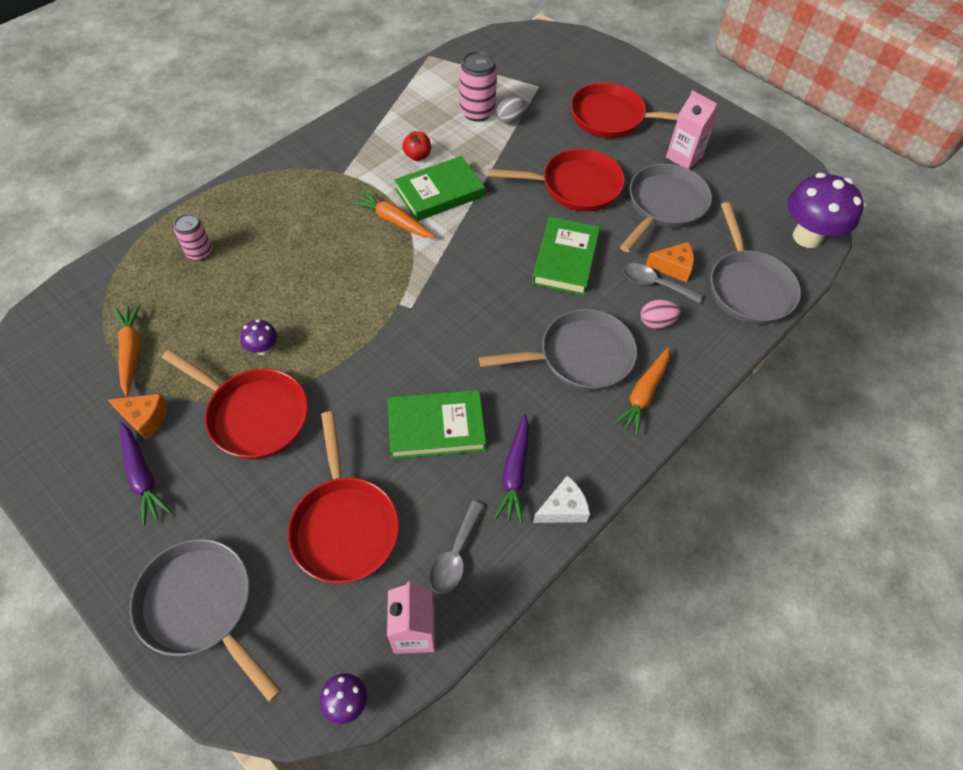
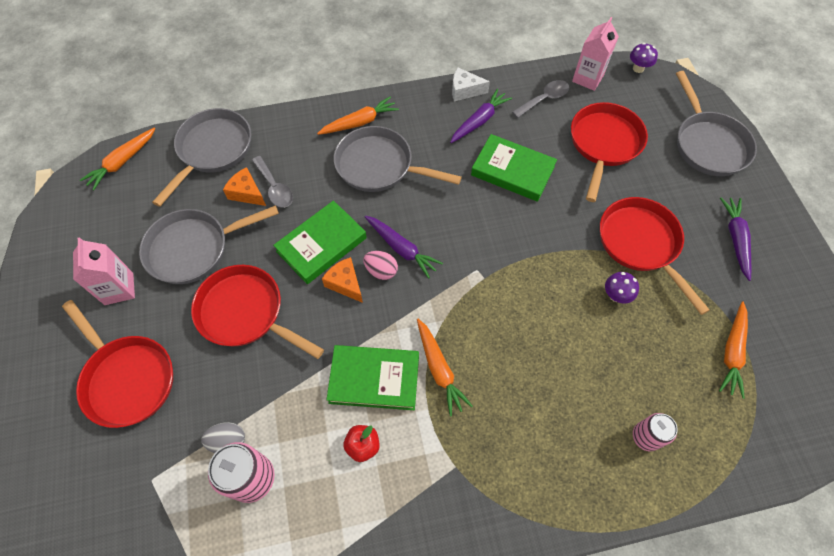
camera: 145 degrees left, 5 degrees up
orange cheese [108,394,168,440] -> orange cheese moved to [322,257,363,303]
pink egg [641,299,680,329] -> pink egg moved to [363,251,398,280]
purple mushroom [787,173,864,248] -> orange carrot [80,128,155,191]
none -> purple carrot [365,216,443,278]

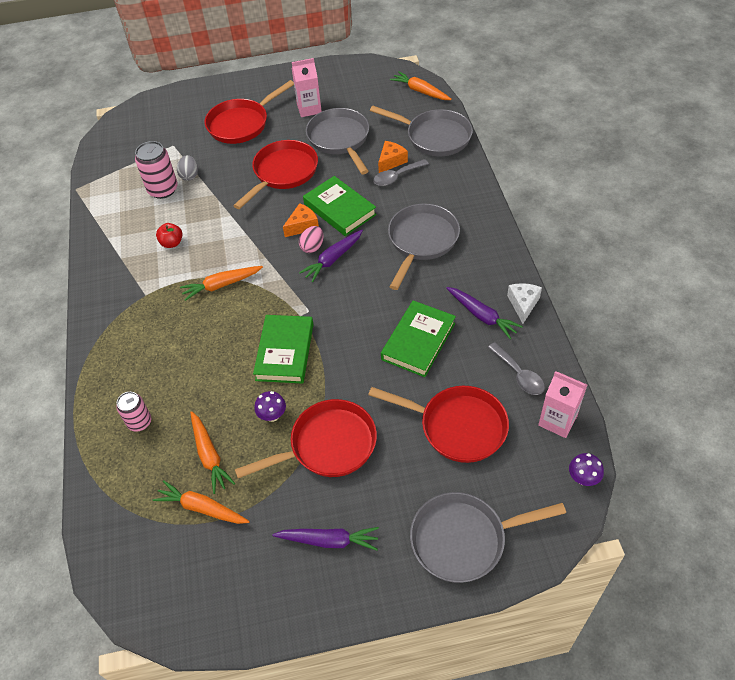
camera: 95 degrees right, 10 degrees down
orange carrot [317,97,399,135] -> orange carrot moved to [190,411,235,494]
green book [326,345,419,410] -> green book moved to [253,315,313,384]

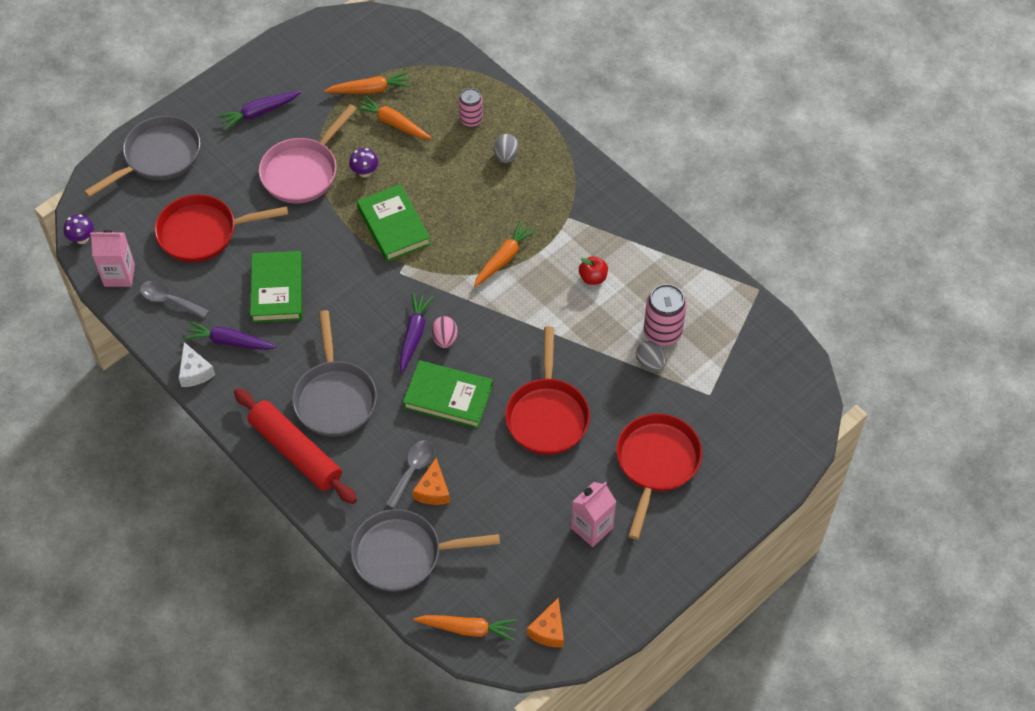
camera: 145 degrees right, 5 degrees up
red pan [235,399,377,478] -> pink pan [259,104,357,203]
orange cheese [283,203,319,237] -> orange cheese moved to [527,597,564,647]
grey pan [306,108,369,174] -> none
none -> red rolling pin [234,388,357,504]
none -> grey egg [494,134,519,163]

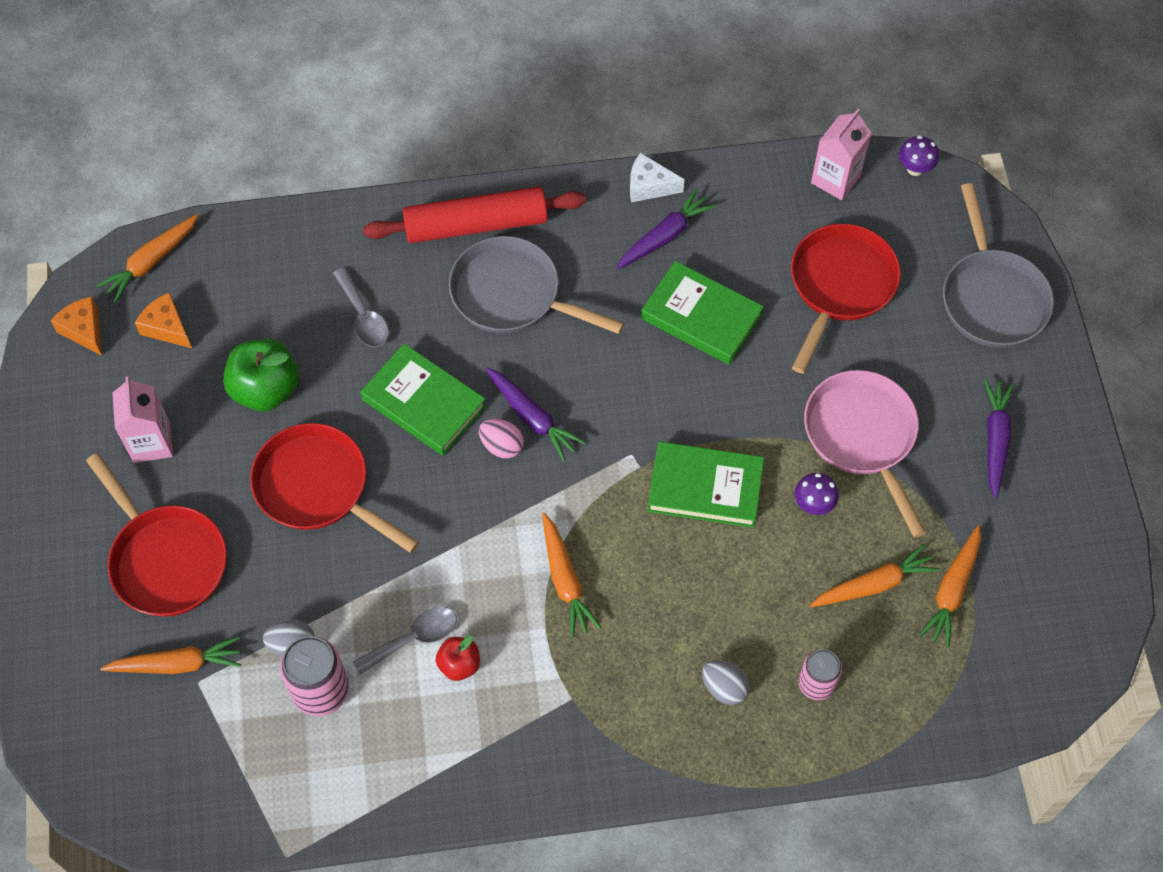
camera: 125 degrees right, 5 degrees up
grey spoon [140,281,209,319] -> grey spoon moved to [353,607,457,675]
grey pan [351,509,500,591] -> none
green book [403,360,493,428] -> green book turned 75 degrees clockwise [361,344,486,456]
orange cheese [413,458,450,505] -> orange cheese moved to [135,292,192,348]
none -> orange carrot [100,636,241,674]
none -> green apple [223,339,299,411]

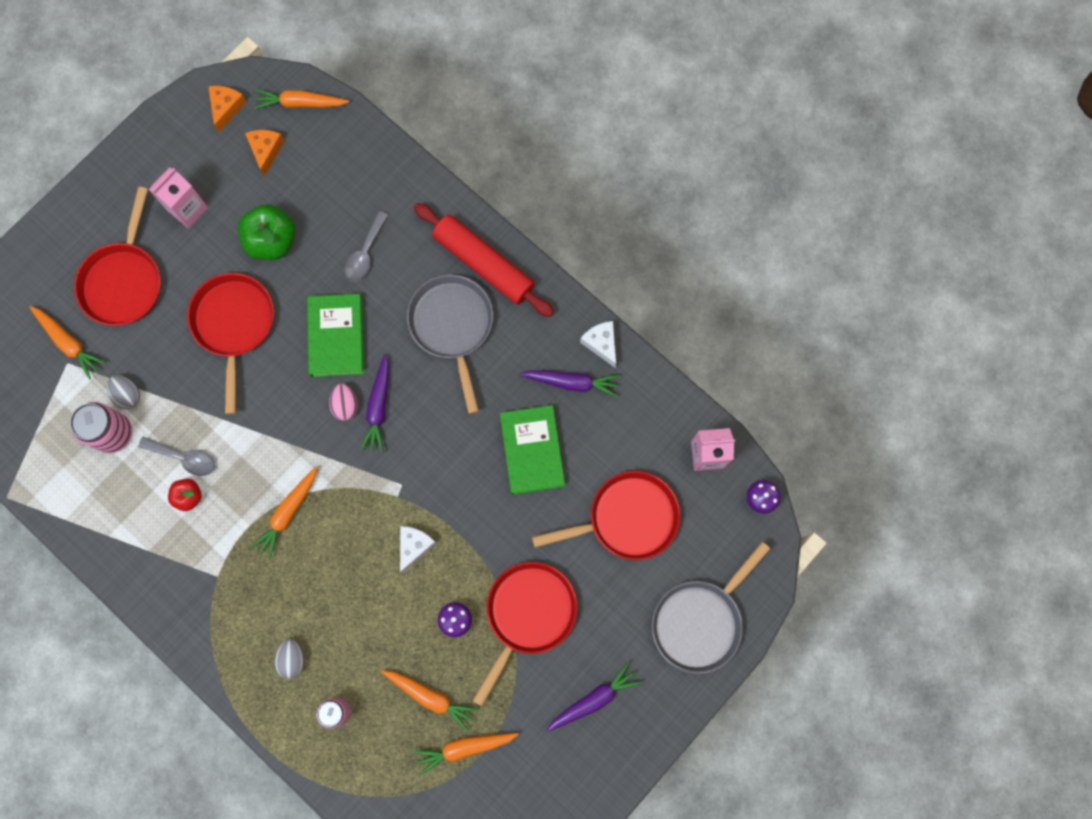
camera: 50 degrees right, 15 degrees up
green book [648,441,764,528] -> white cheese [400,526,437,573]
pink pan [804,370,927,538] -> red pan [473,562,578,706]

